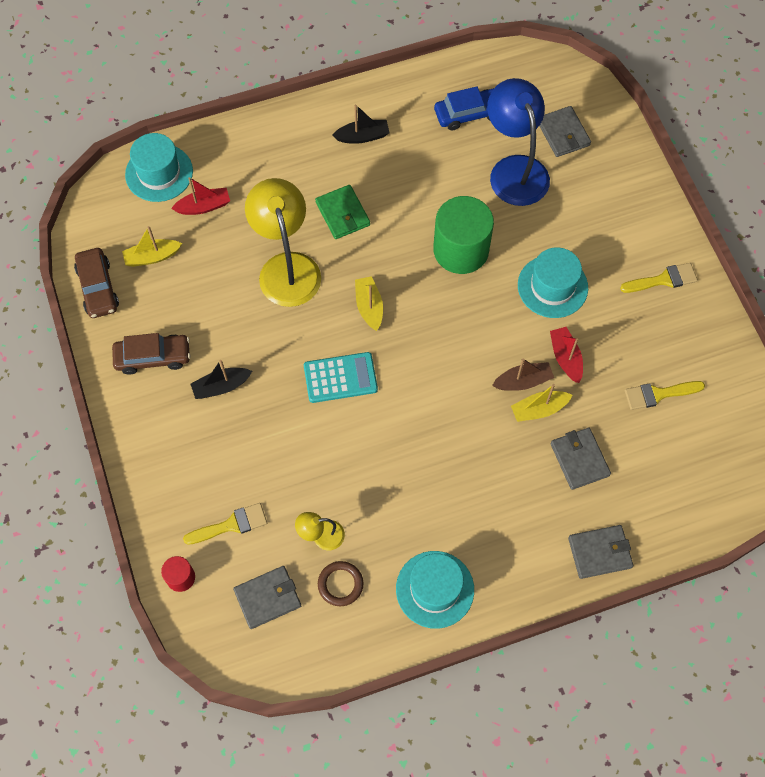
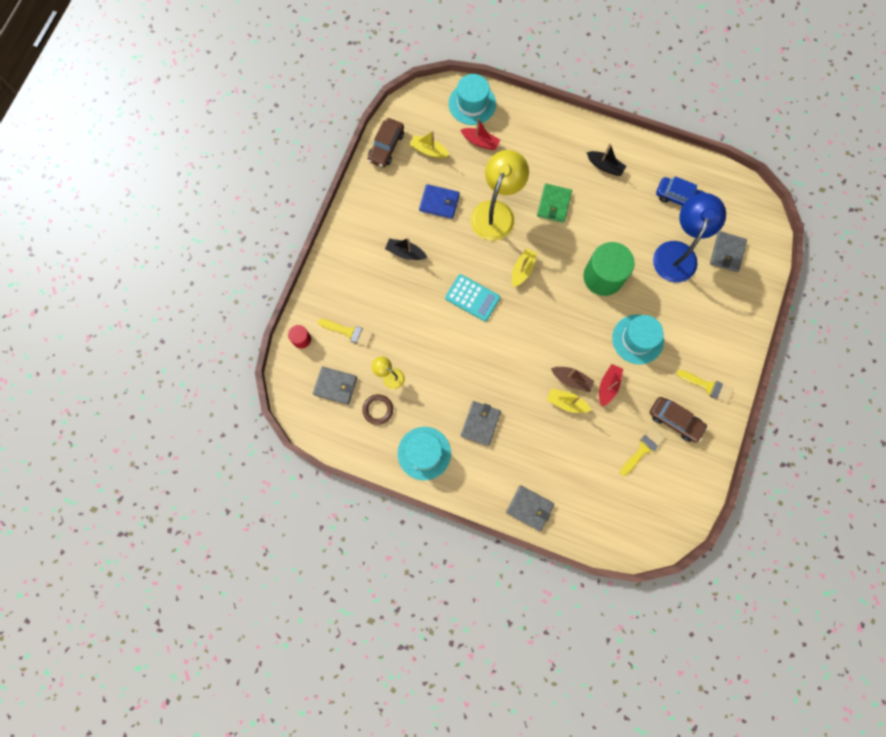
camera: 40 degrees right, 10 degrees up
brown car [112,333,191,375] -> brown car moved to [650,397,708,442]
grey wallet [550,428,611,490] -> grey wallet moved to [461,401,501,446]
yellow brush [625,381,705,410] -> yellow brush turned 105 degrees clockwise [620,427,665,476]
none -> blue wallet [419,184,460,219]

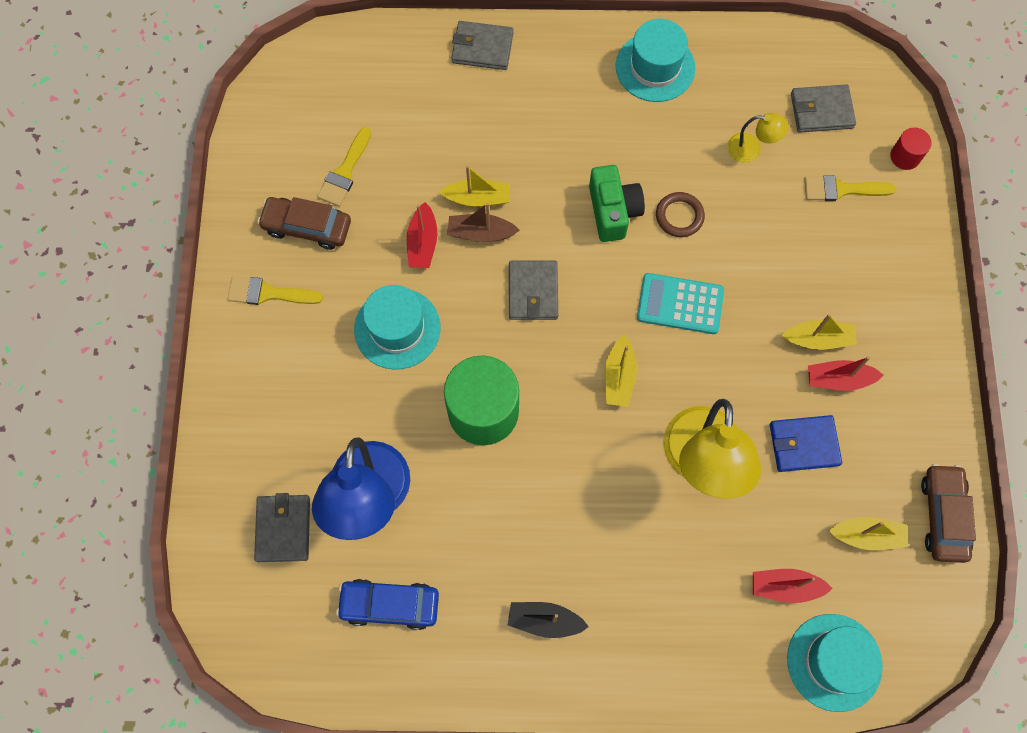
camera: 160 degrees right, 5 degrees down
brown ring [362,394,393,425] -> brown ring moved to [656,192,705,237]
black boat [385,238,427,260] -> yellow boat [782,314,857,350]
grey wallet [461,401,501,446] -> grey wallet moved to [509,260,558,320]
green wallet [537,184,572,223] -> none
none -> green camera [589,165,645,242]
none -> red boat [808,356,883,391]

